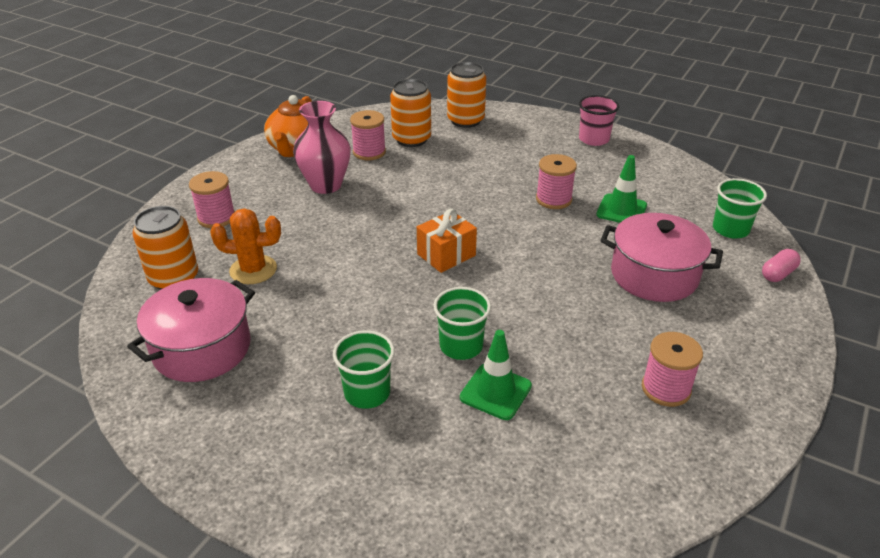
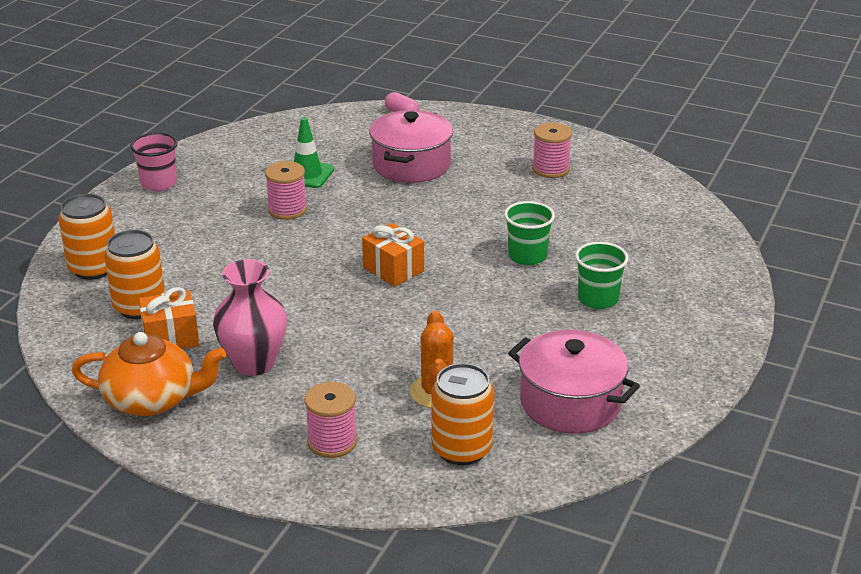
camera: 95 degrees left, 5 degrees down
pink spool [350,110,386,160] -> orange gift [139,287,199,349]
green traffic cone [460,330,532,420] -> none
green cup [713,178,767,238] -> none

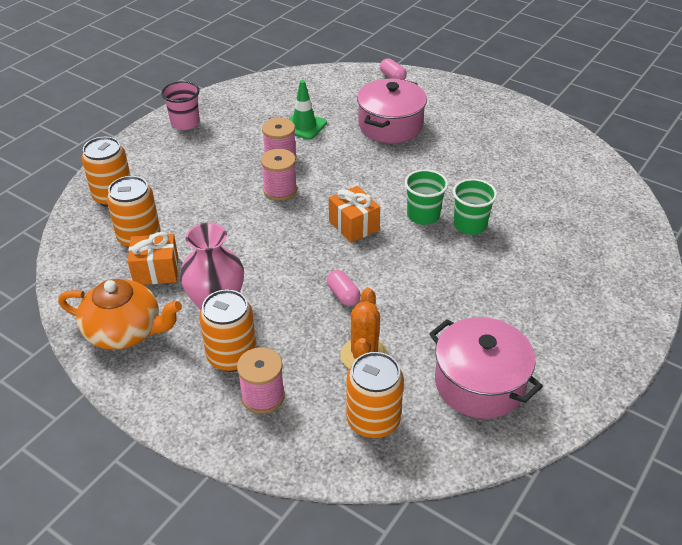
camera: 10 degrees right, 10 degrees up
pink spool [532,123,572,178] -> pink spool moved to [261,149,297,201]
green cup [575,242,628,309] -> green cup moved to [405,169,448,225]
none -> orange can [199,289,257,372]
none -> pink capsule [327,270,361,306]

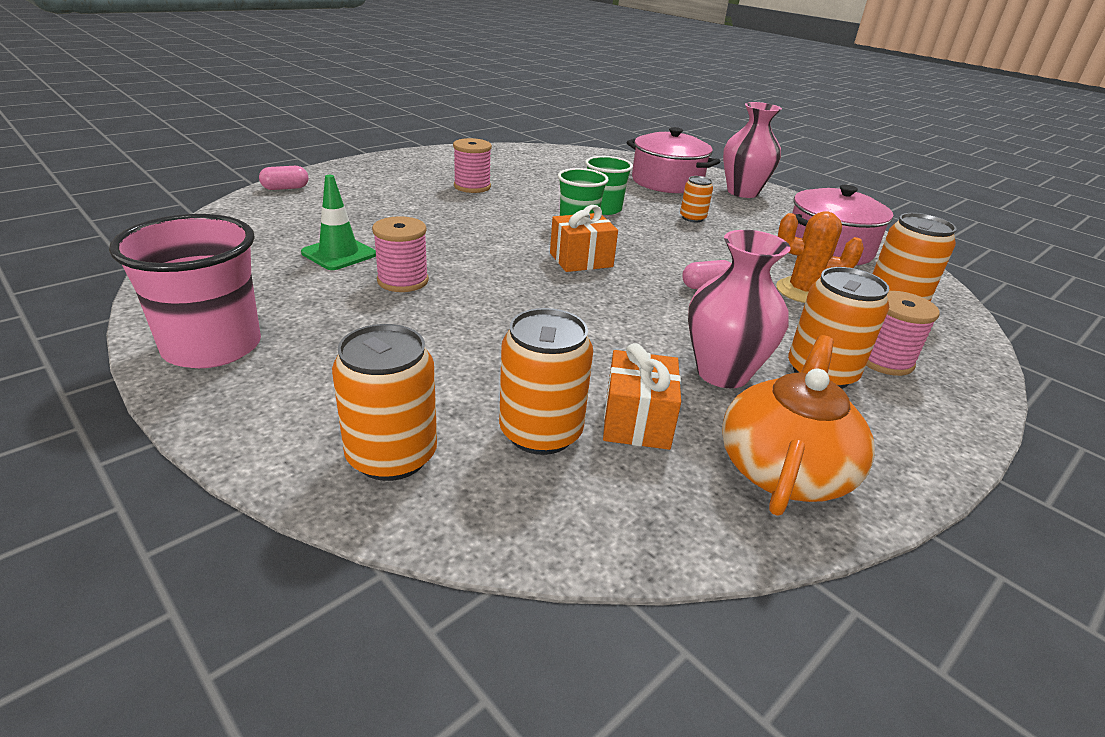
camera: 80 degrees left, 10 degrees down
pink cup [161,81,200,130] -> pink cup [109,214,261,368], size x1.58
pink spool [261,149,297,201] -> pink spool moved to [453,138,492,193]
pink pot [357,79,427,143] -> pink pot moved to [627,127,721,193]
none -> orange can [680,176,713,222]
none -> pink vase [723,102,782,198]

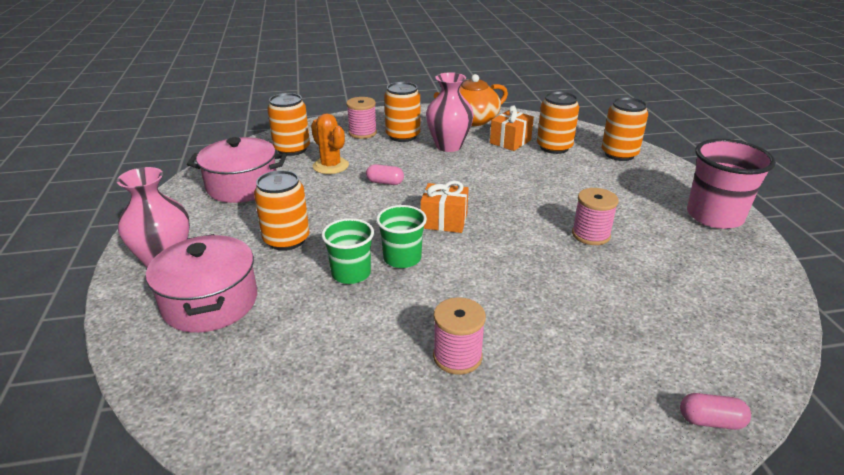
camera: 145 degrees left, 0 degrees up
green traffic cone [301,175,376,270] -> none
orange can [680,176,713,222] -> orange can [254,170,310,251], size x1.74

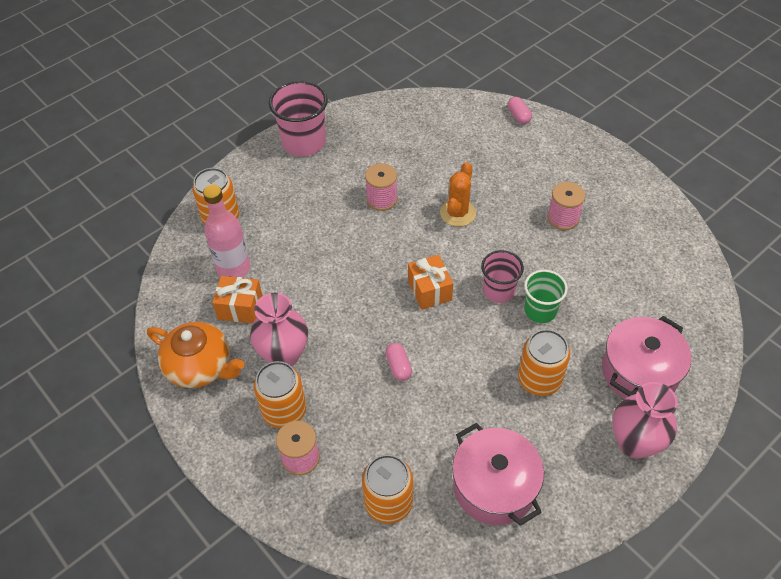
camera: 120 degrees left, 20 degrees up
orange cactus [311,114,349,174] -> orange cactus moved to [440,162,476,227]
green cup [376,205,427,268] -> pink cup [481,250,524,303]
orange can [537,91,579,154] -> pink bottle [203,185,250,278]

